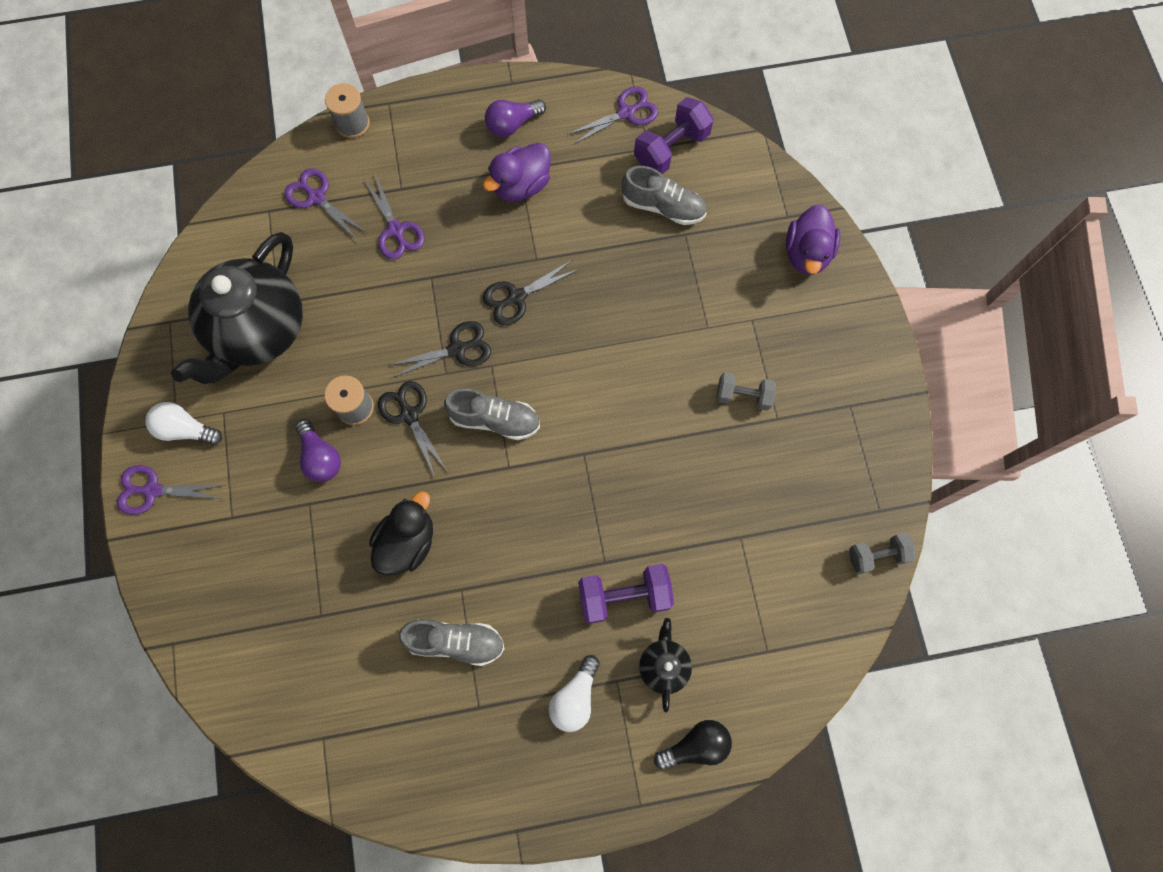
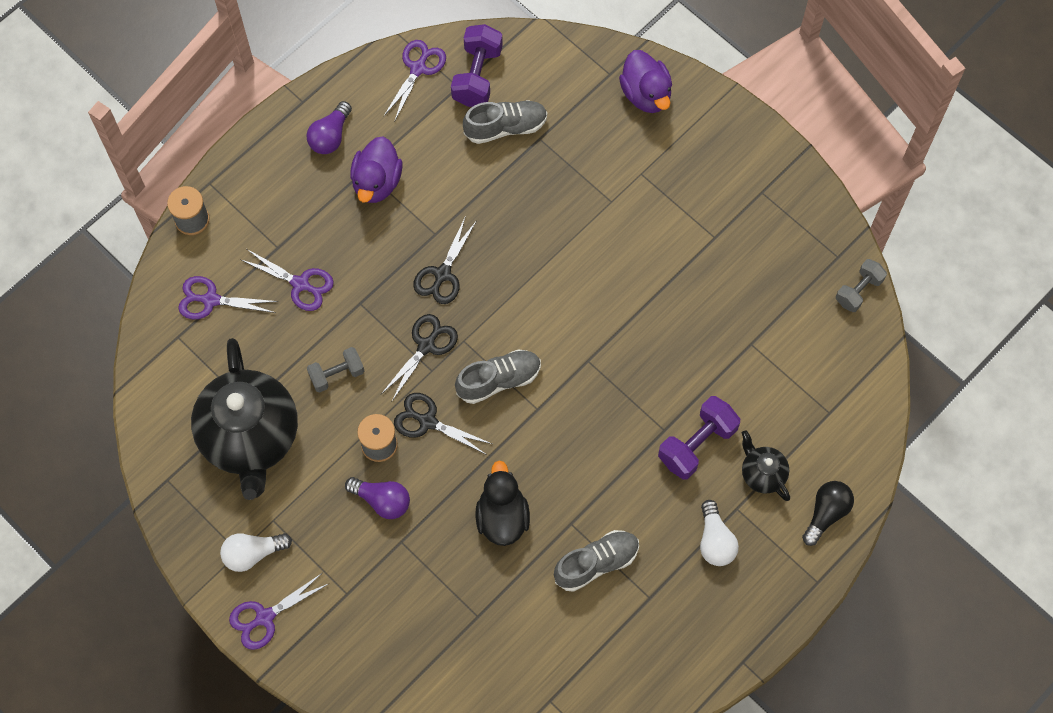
camera: 35 degrees left, 5 degrees down
grey dumbbell [716,372,776,410] -> grey dumbbell moved to [307,347,364,393]

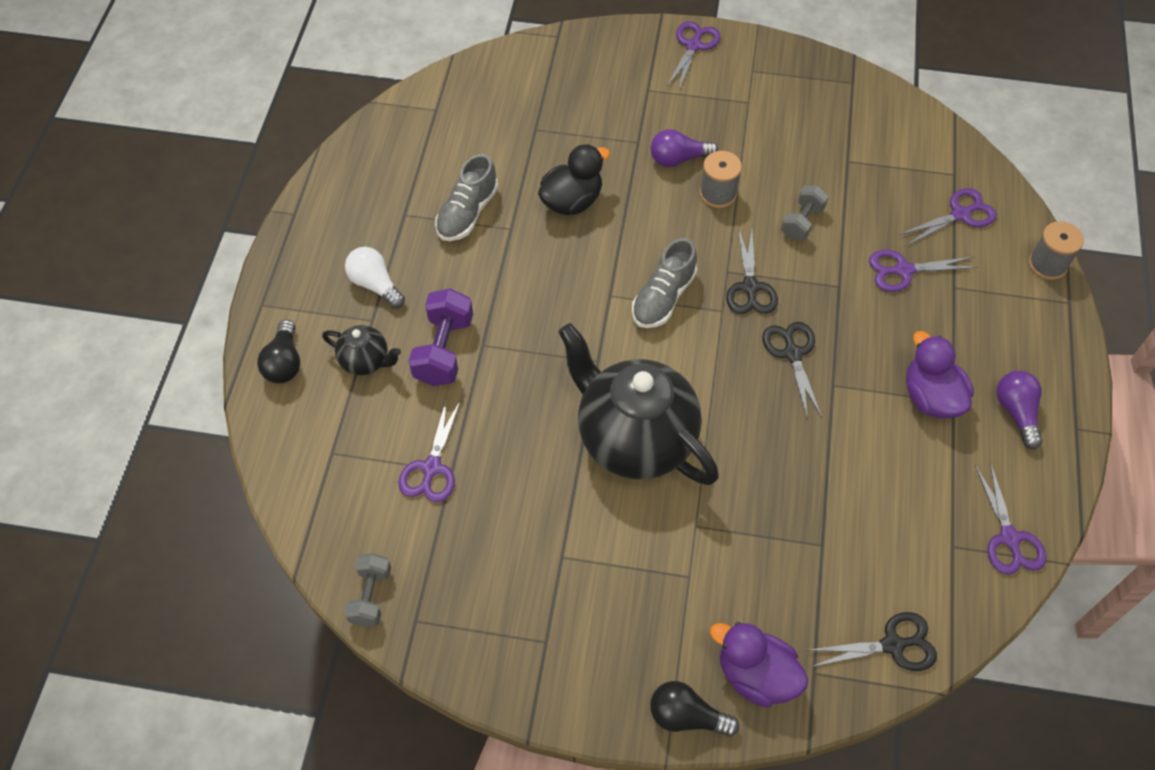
camera: 145 degrees right, 10 degrees down
black teapot [191,338,298,500] -> black teapot moved to [558,323,719,485]
white light bulb [220,533,292,572] -> none
black scissors [394,393,492,455] -> black scissors moved to [807,612,937,671]
purple dumbbell [451,24,503,107] -> none
grey shoe [463,100,547,144] -> none
black duck [476,461,530,546] -> black duck turned 90 degrees counterclockwise [538,144,610,215]
none -> purple scissors [398,398,461,502]
none -> black light bulb [650,681,739,737]

